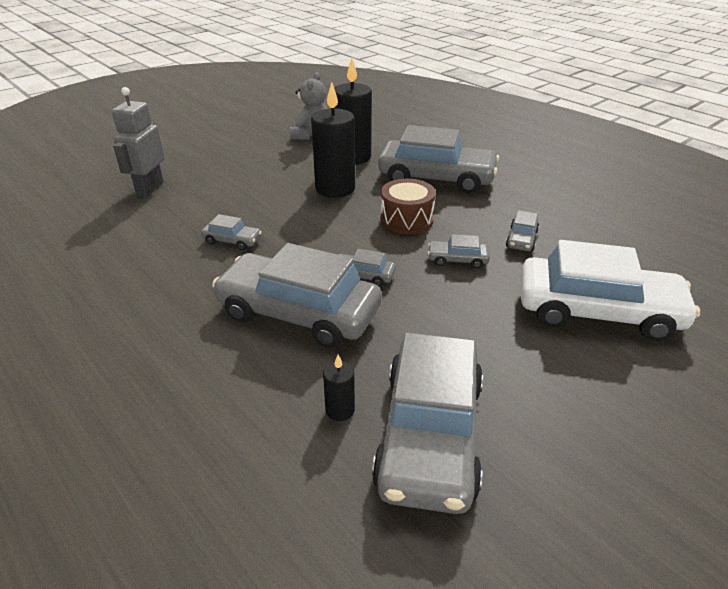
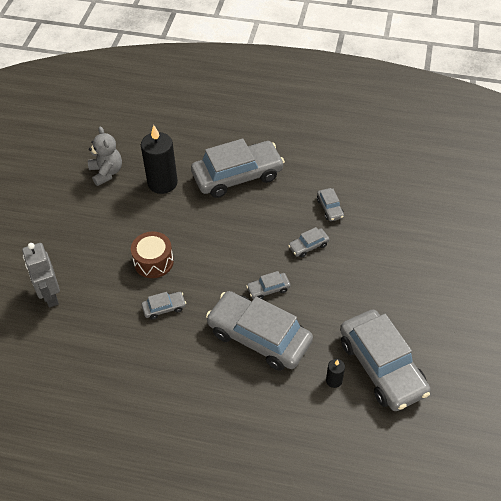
camera: 35 degrees left, 15 degrees up
grey car [212,243,382,348] -> grey car turned 45 degrees clockwise [206,291,313,371]
black candle [311,82,355,198] -> none
brown drum [381,179,436,234] -> brown drum moved to [131,231,174,278]
white car [521,240,700,341] -> none

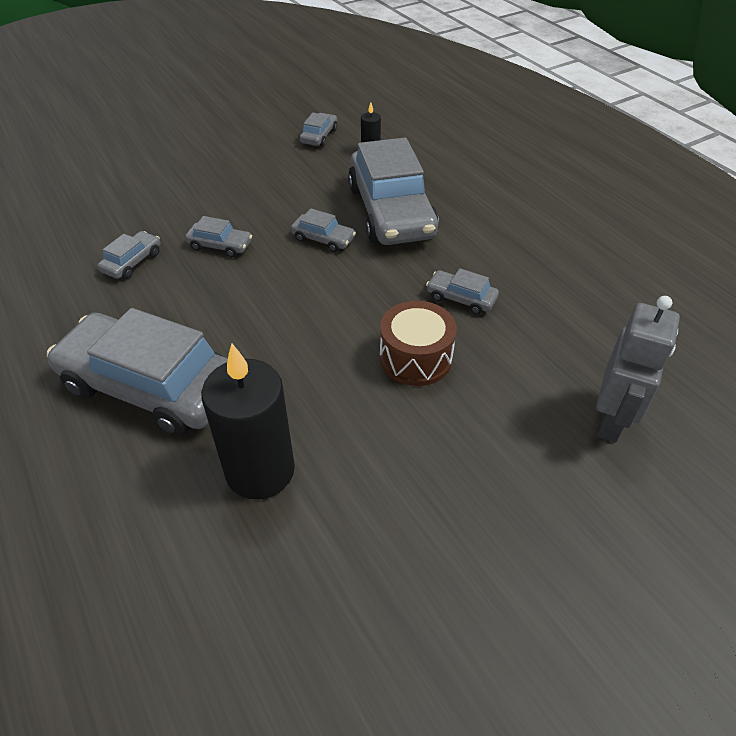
camera: 135 degrees left, 5 degrees down
grey teddy bear [88,127,122,186] -> none
grey car [340,310,431,411] -> grey car [300,113,337,147], size x0.42

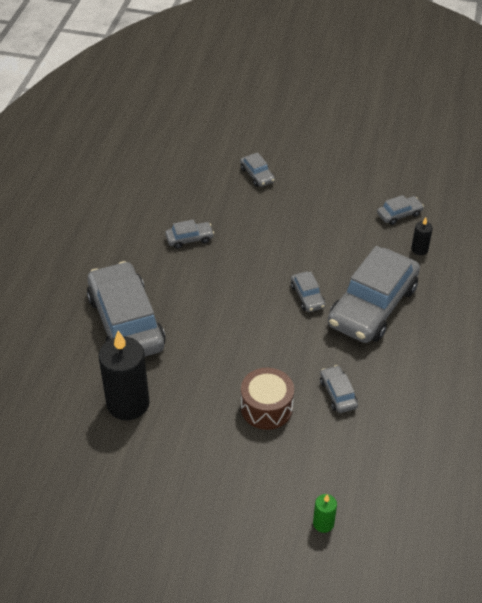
camera: 45 degrees right, 0 degrees up
grey car [185,216,252,257] -> grey car moved to [240,152,275,187]
grey robot [596,296,680,443] -> green candle [313,494,337,533]

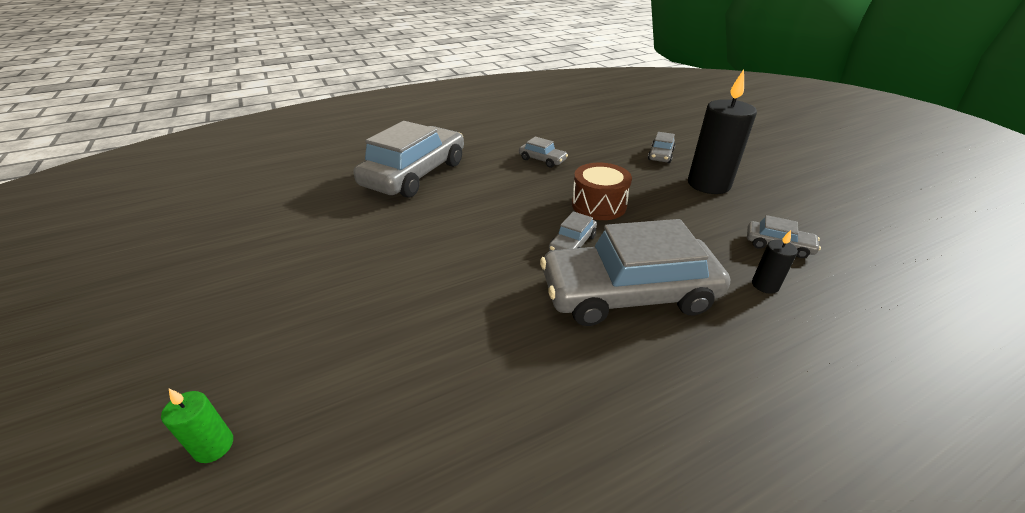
camera: 50 degrees right, 10 degrees down
black candle [98,331,150,420] -> black candle moved to [688,69,757,194]
brown drum [241,368,294,430] -> brown drum moved to [572,163,632,220]
grey car [320,365,358,413] -> none

